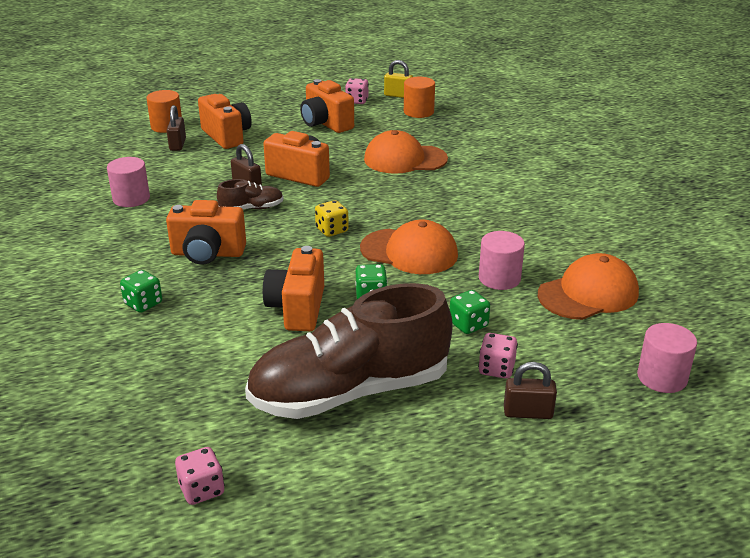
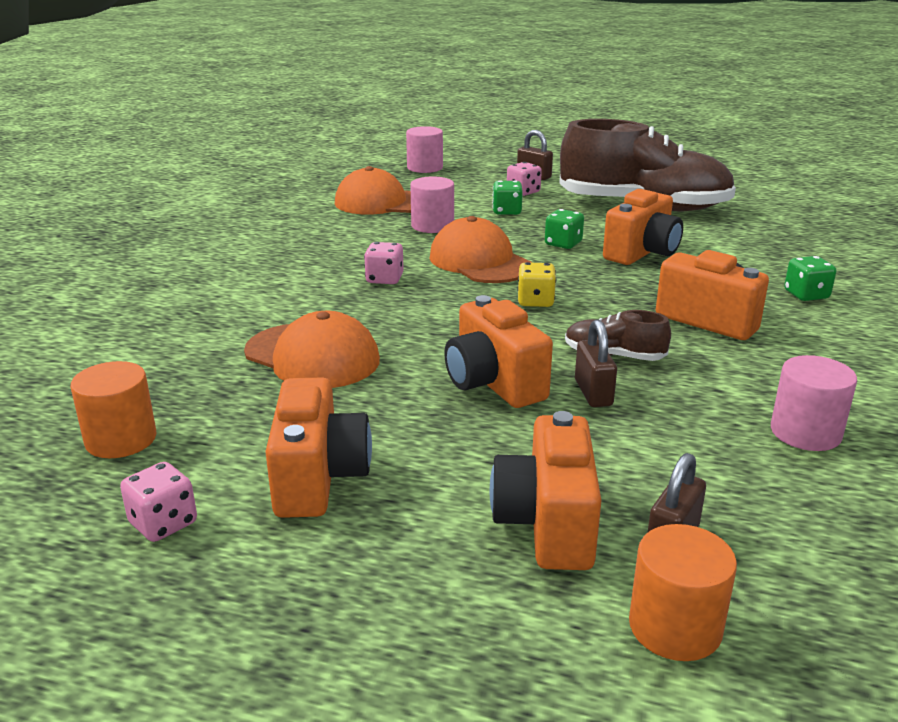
camera: 145 degrees left, 5 degrees down
pink dice [175,447,225,505] -> pink dice moved to [364,242,404,284]
yellow padlock [384,60,413,98] -> none

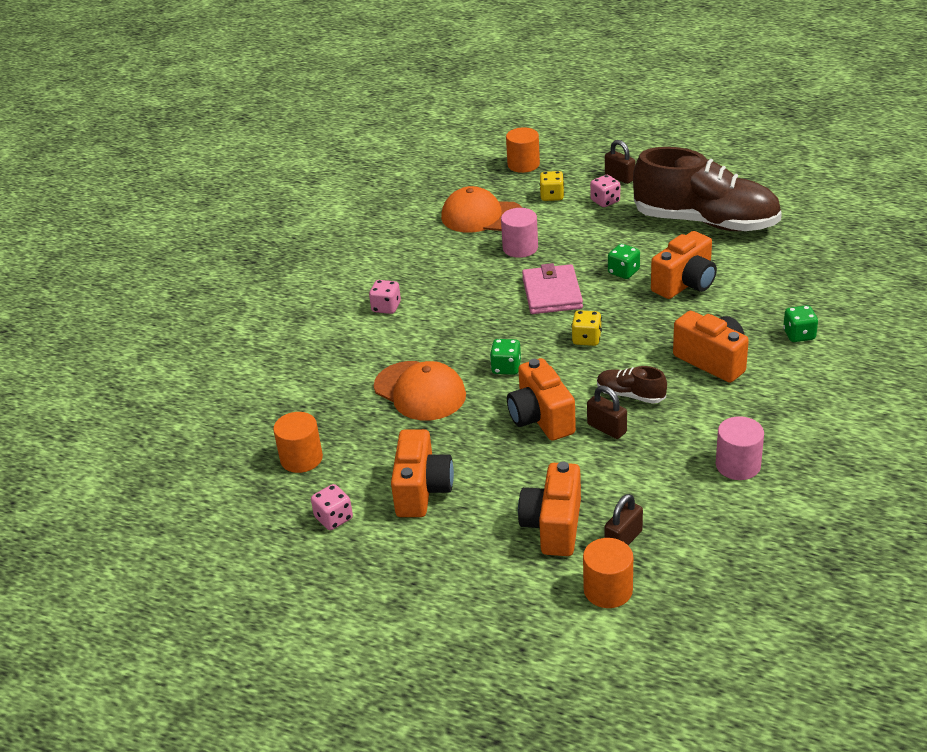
camera: 10 degrees right, 10 degrees up
pink dice [364,242,404,284] -> pink dice moved to [369,280,401,314]
pink cylinder [406,126,443,173] -> orange cylinder [506,127,540,173]
orange cap [429,216,532,283] -> pink wallet [522,263,583,314]
green dice [492,180,523,215] -> green dice moved to [490,339,521,375]
brown padlock [575,319,617,407] -> brown padlock turned 45 degrees counterclockwise [587,385,627,439]
none -> yellow dice [540,171,564,201]

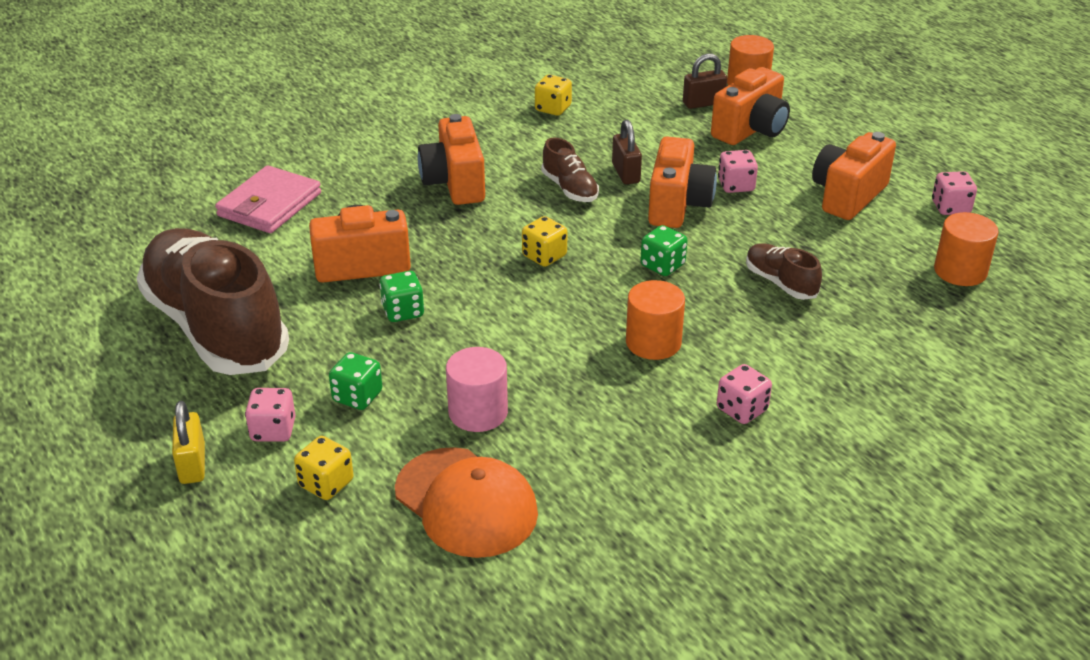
camera: 150 degrees left, 0 degrees up
orange cap [374,361,466,420] -> brown shoe [746,243,822,300]
orange cylinder [506,127,540,173] -> orange cylinder moved to [626,280,685,360]
pink wallet [522,263,583,314] -> pink wallet moved to [215,165,321,233]
brown padlock [605,140,635,184] -> yellow padlock [172,401,205,484]
pink cylinder [716,416,764,480] -> yellow dice [535,75,572,116]
green dice [783,305,818,342] -> green dice moved to [329,352,382,410]
none -> pink dice [718,150,758,193]

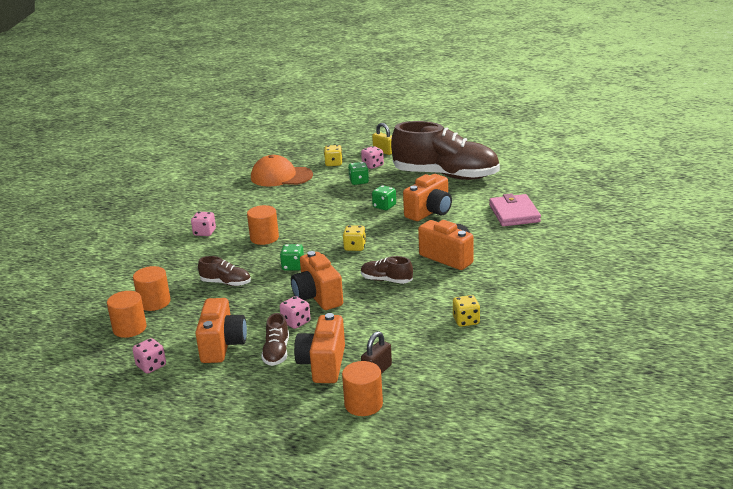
camera: 145 degrees right, 10 degrees down
pink cylinder [446,347,508,432] -> none
brown padlock [612,120,642,184] -> none
none -> orange cylinder [133,266,171,311]
none -> brown shoe [261,313,289,366]

